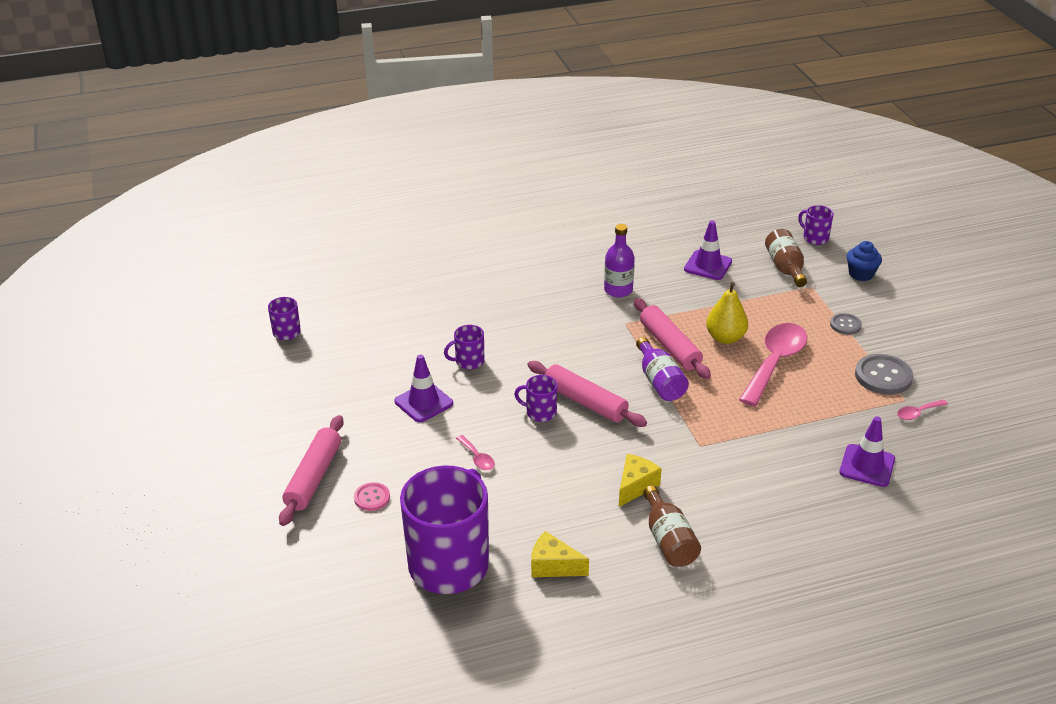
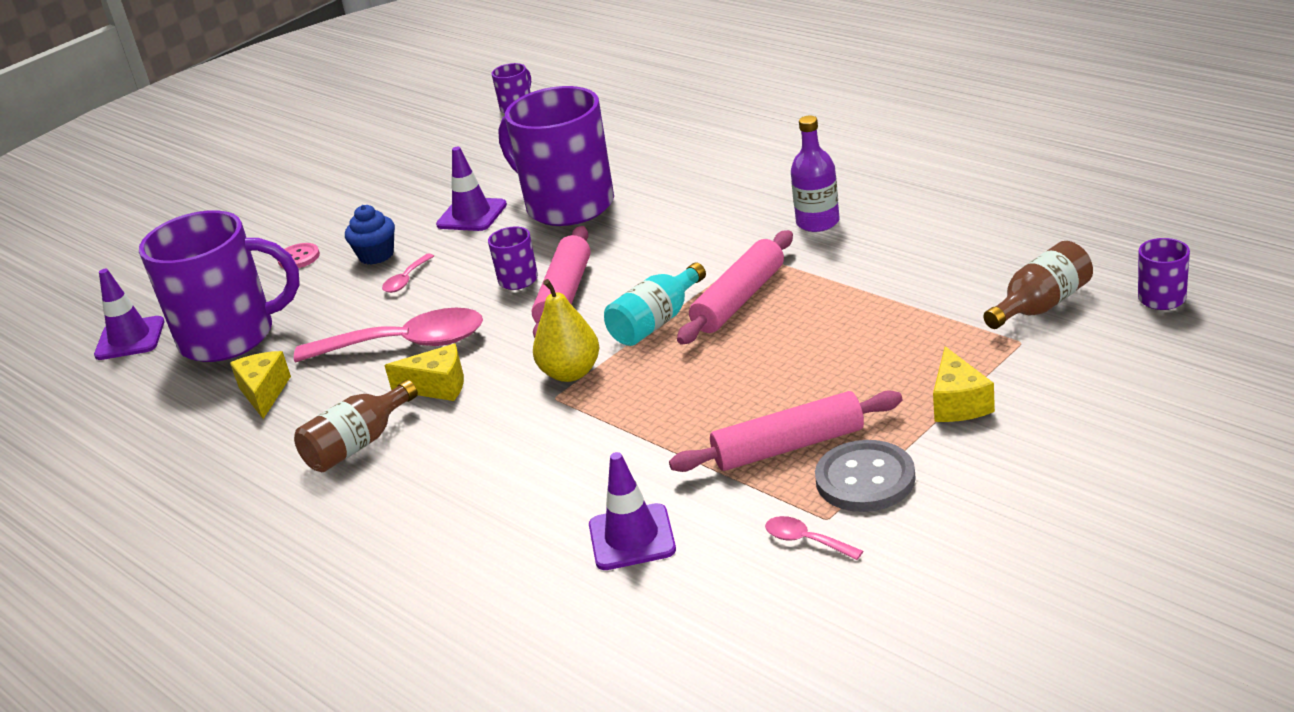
camera: 65 degrees right, 5 degrees down
pink rolling pin [279,415,344,526] -> pink rolling pin moved to [669,390,902,472]
purple mug [444,325,484,369] -> purple mug [498,86,614,226], size x2.35
purple bottle [636,337,689,401] -> turquoise bottle [604,263,706,346]
purple traffic cone [684,220,732,280] -> purple traffic cone moved to [94,269,164,360]
yellow pear [706,282,748,344] -> yellow pear moved to [533,279,599,382]
pink spoon [739,323,807,406] -> pink spoon moved to [294,308,483,362]
grey button [830,313,862,335] -> yellow cheese [933,346,995,422]
blue cupcake [847,241,882,281] -> blue cupcake moved to [345,205,395,265]

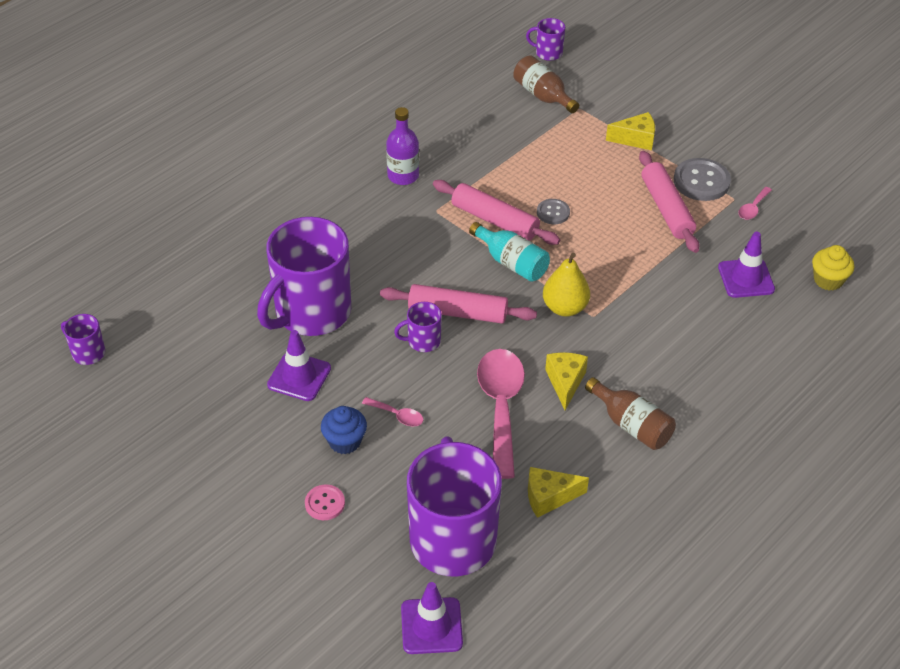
camera: 95 degrees left, 15 degrees up
none -> grey button [537,199,570,224]
none -> yellow cupcake [812,245,854,291]

